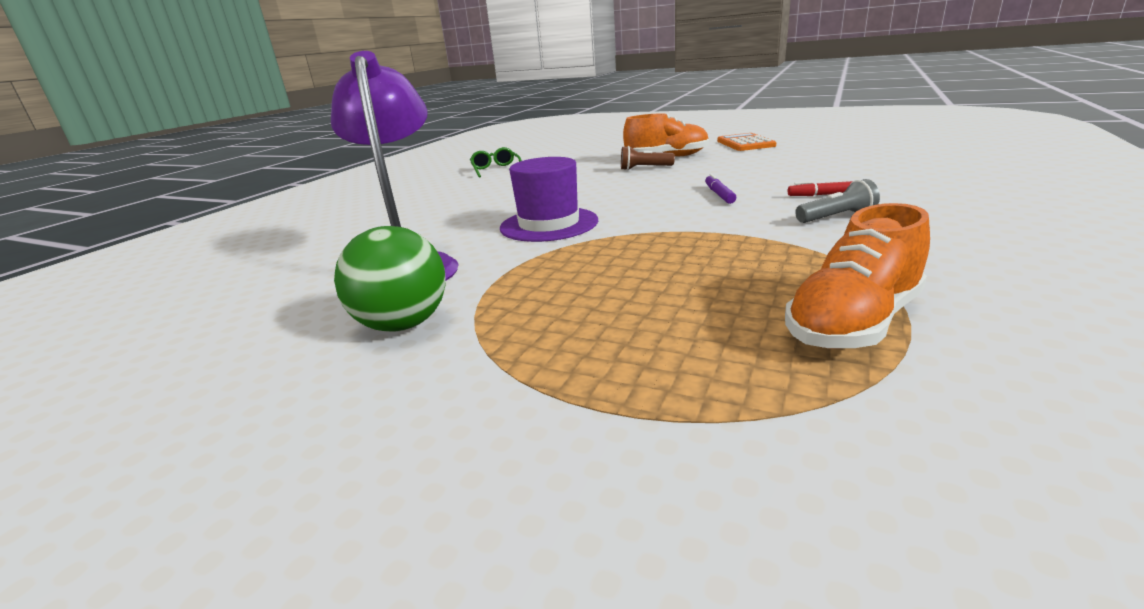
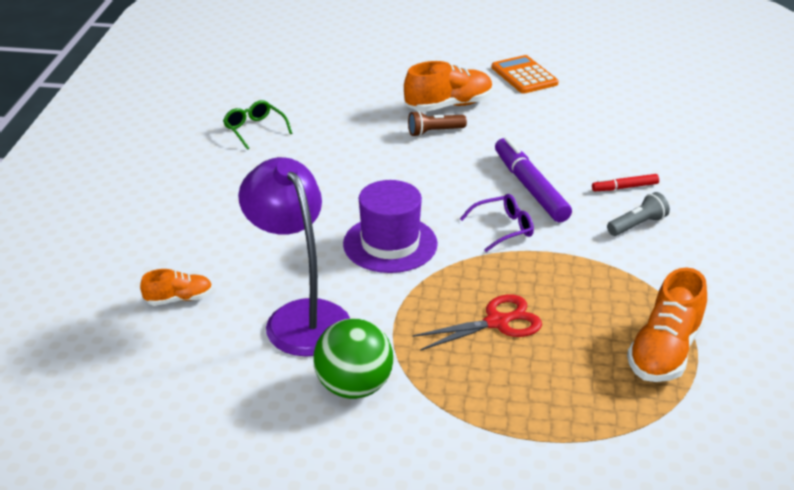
camera: 20 degrees left, 10 degrees up
purple marker [705,174,737,204] -> purple marker [495,137,572,222], size x1.97
none -> orange shoe [140,269,213,306]
none -> red scissors [412,295,542,351]
none -> purple glasses [460,194,534,252]

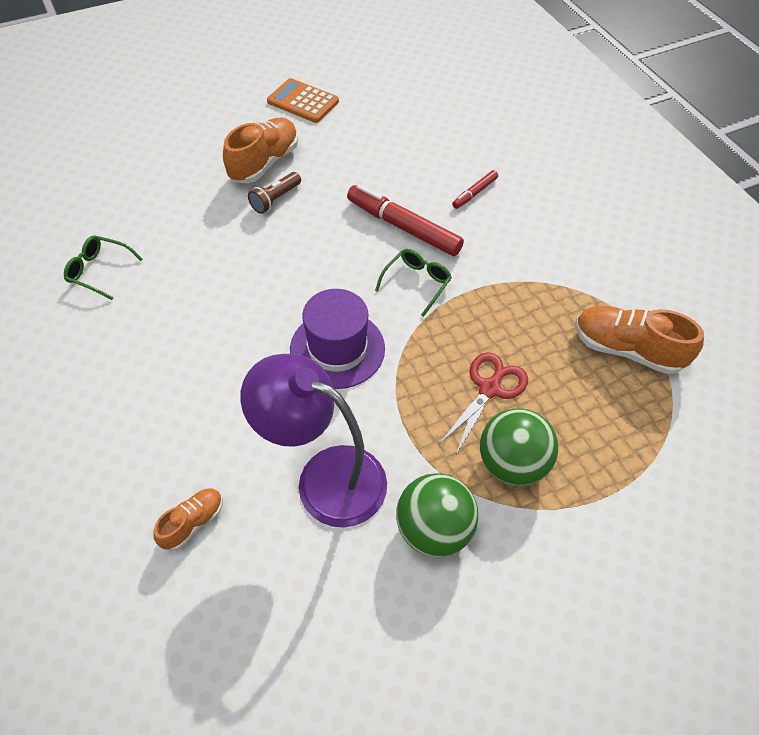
camera: 35 degrees left, 20 degrees up
purple glasses [460,194,534,252] -> green glasses [375,249,452,317]
purple marker [495,137,572,222] -> red marker [347,184,464,256]
grey flashlight [607,192,670,236] -> none
orange shoe [627,267,707,382] -> orange shoe turned 120 degrees clockwise [575,306,704,375]
none -> green ball [480,408,558,486]

